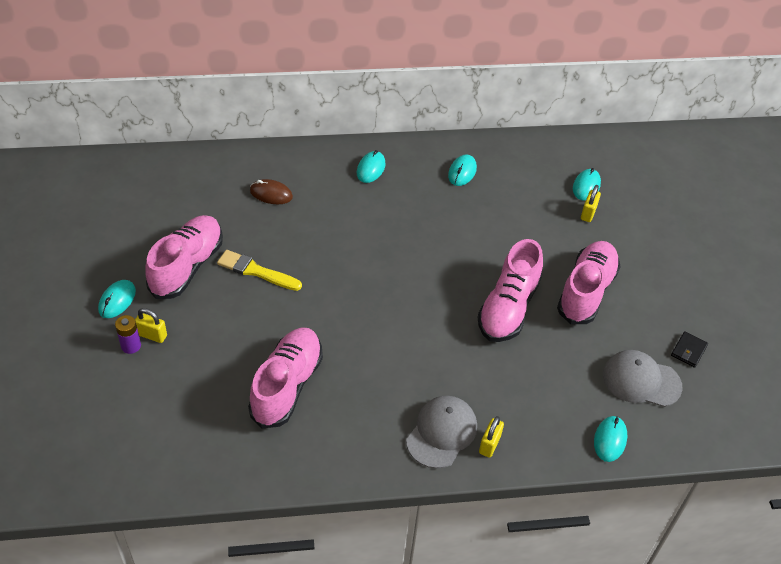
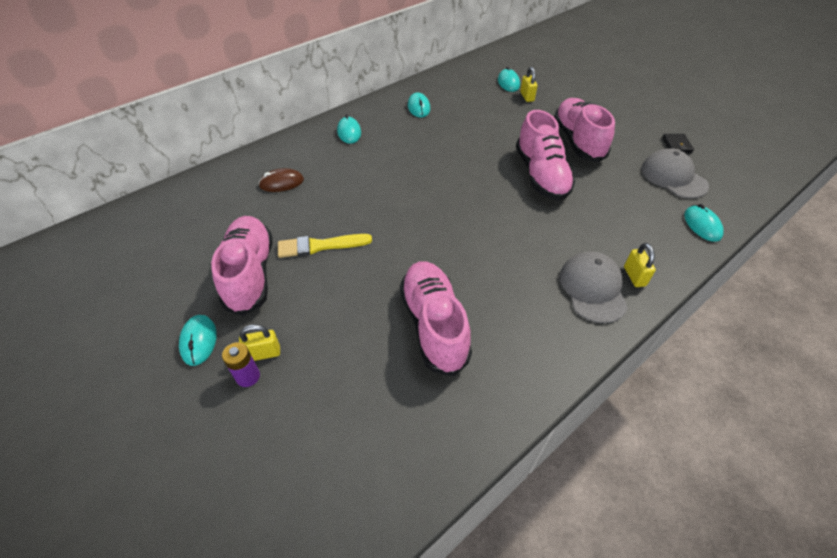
camera: 30 degrees left, 0 degrees up
grey cap [603,350,682,407] -> grey cap turned 75 degrees clockwise [641,148,709,199]

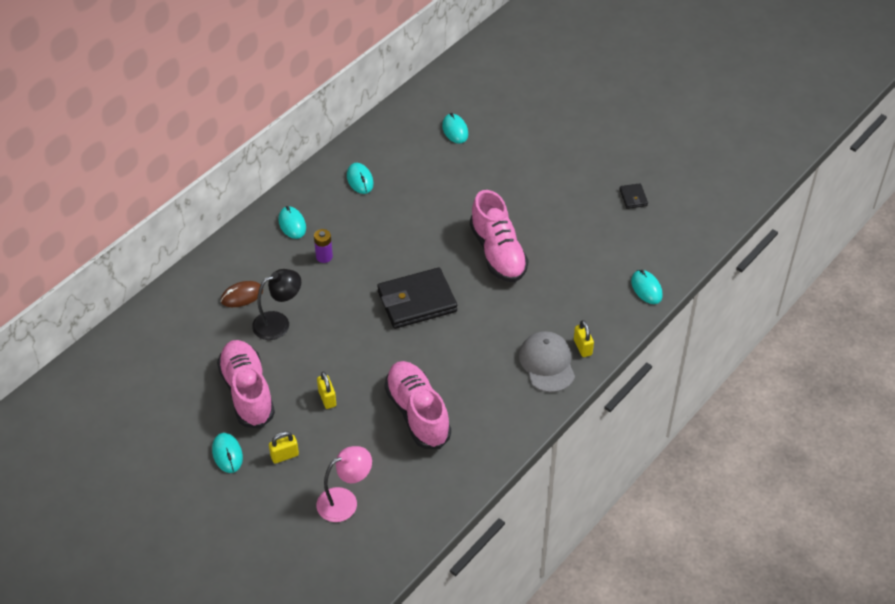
camera: 10 degrees left, 0 degrees up
purple battery [222,342,260,387] -> purple battery moved to [314,229,333,263]
yellow brush [278,234,372,258] -> none
yellow padlock [520,67,538,102] -> yellow padlock moved to [317,371,336,409]
pink shoe [554,98,615,162] -> none
grey cap [641,148,709,199] -> none
none -> black lamp [252,269,301,340]
none -> pink lamp [316,446,372,522]
none -> black wallet [377,268,457,329]

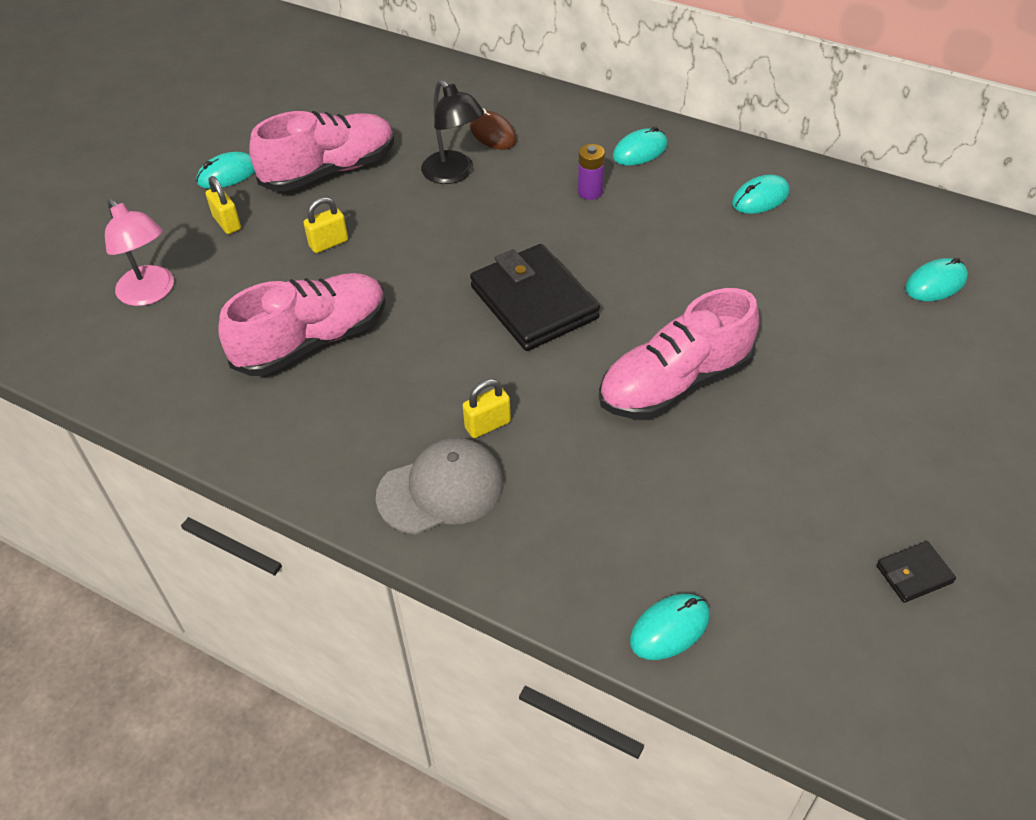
camera: 80 degrees right, 0 degrees up
yellow padlock [574,320,594,357] -> yellow padlock moved to [463,379,511,438]

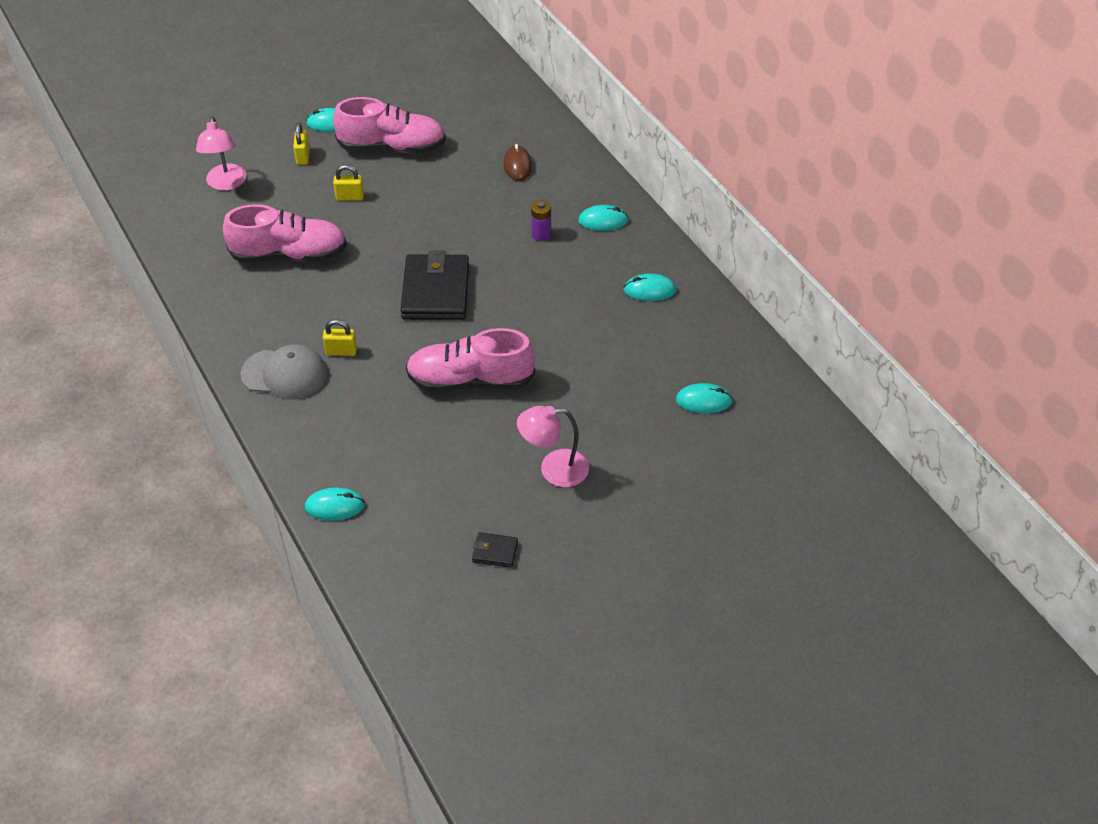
camera: 30 degrees right, 0 degrees up
black lamp [421,80,484,184] -> none
none -> pink lamp [517,406,589,487]

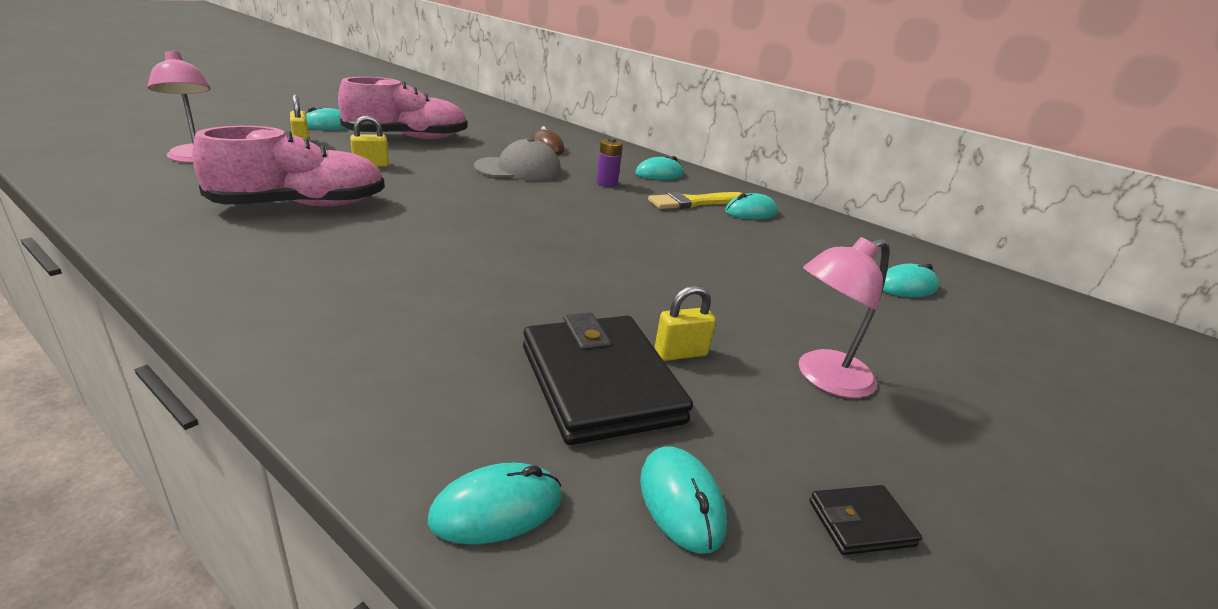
camera: 25 degrees left, 20 degrees down
grey cap [240,344,327,400] -> grey cap moved to [474,138,561,181]
yellow padlock [323,319,357,356] -> yellow padlock moved to [655,285,716,361]
black wallet [401,251,469,320] -> black wallet moved to [523,312,693,445]
pink shoe [406,328,535,392] -> none
none -> turquoise mouse [640,446,727,553]
none -> yellow brush [648,192,742,209]

